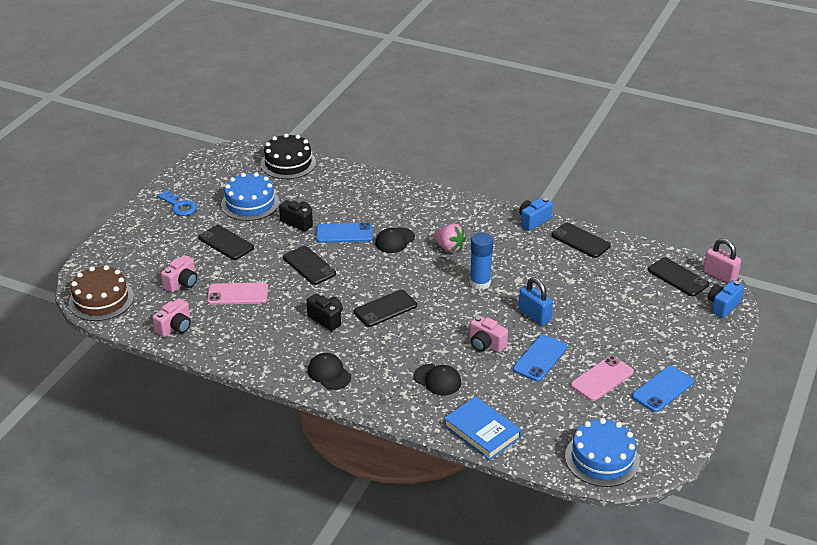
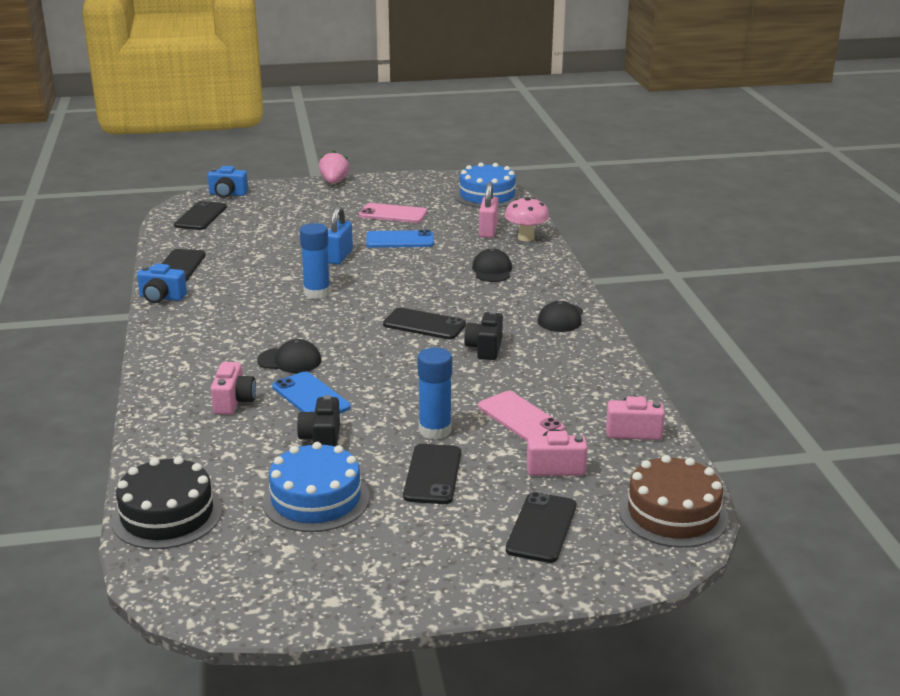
camera: 125 degrees left, 10 degrees down
blue key [157,190,197,216] -> none
black phone [283,246,336,285] -> black phone moved to [506,492,576,563]
pink strawberry [433,224,466,252] -> pink strawberry moved to [319,150,349,184]
blue book [444,396,522,460] -> pink mushroom [505,197,549,241]
pink camera [470,315,508,353] -> pink camera moved to [210,362,256,415]
blue phone [632,366,694,412] -> none
pink padlock [703,238,741,283] -> pink padlock moved to [479,182,498,238]
none -> blue glue stick [417,347,452,440]

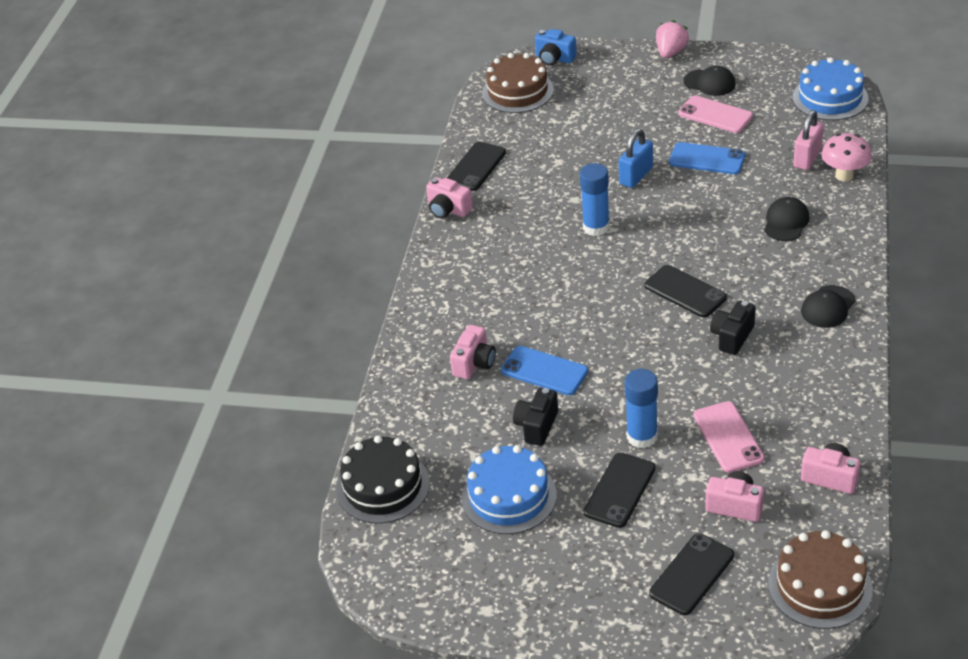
camera: 25 degrees right, 15 degrees up
blue camera [137,264,187,303] -> pink camera [426,177,473,219]
black phone [174,200,227,230] -> brown cake [482,53,554,113]
black cap [257,339,321,373] -> black cap moved to [684,66,736,96]
blue phone [272,372,350,413] -> blue phone turned 45 degrees counterclockwise [501,346,588,395]

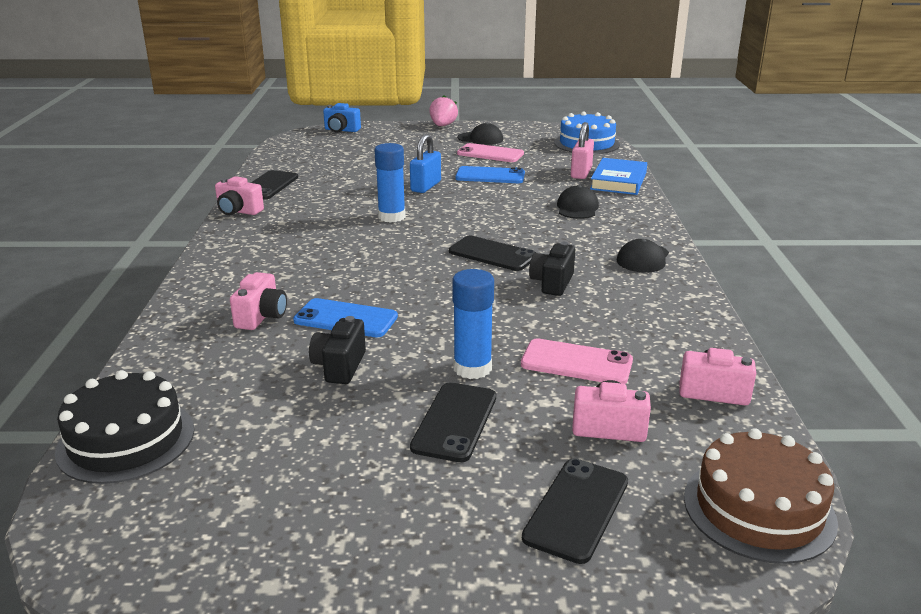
camera: 15 degrees left, 15 degrees down
blue cake [462,445,557,534] -> none
brown cake [482,53,554,113] -> none
pink phone [694,401,764,473] -> pink phone turned 45 degrees counterclockwise [521,338,633,384]
pink mushroom [821,133,872,181] -> blue book [590,158,647,195]

